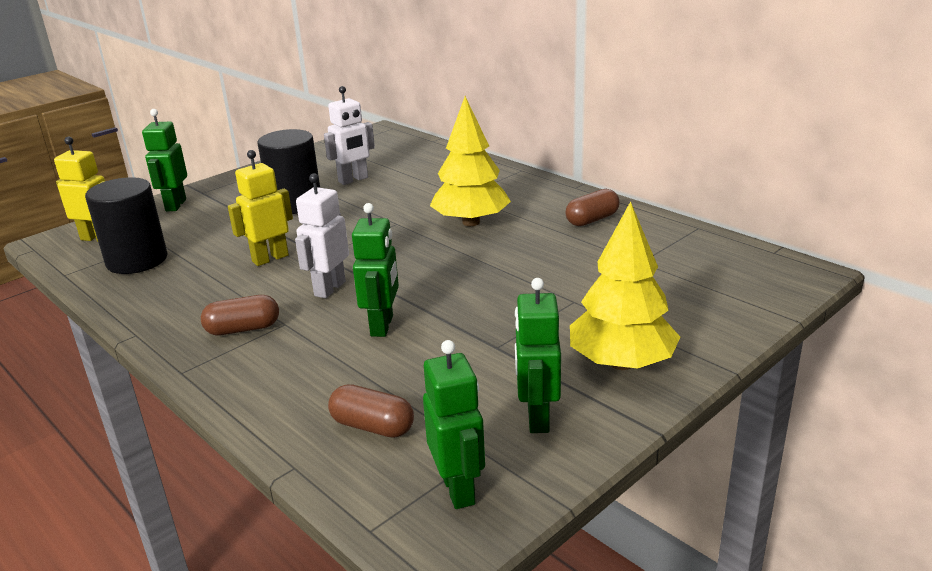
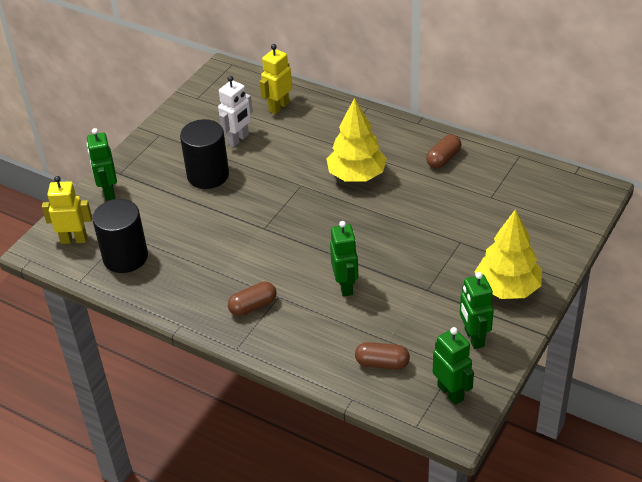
camera: 15 degrees left, 15 degrees up
yellow robot [228,150,293,266] -> yellow robot moved to [260,44,292,114]
white robot [295,173,349,298] -> none

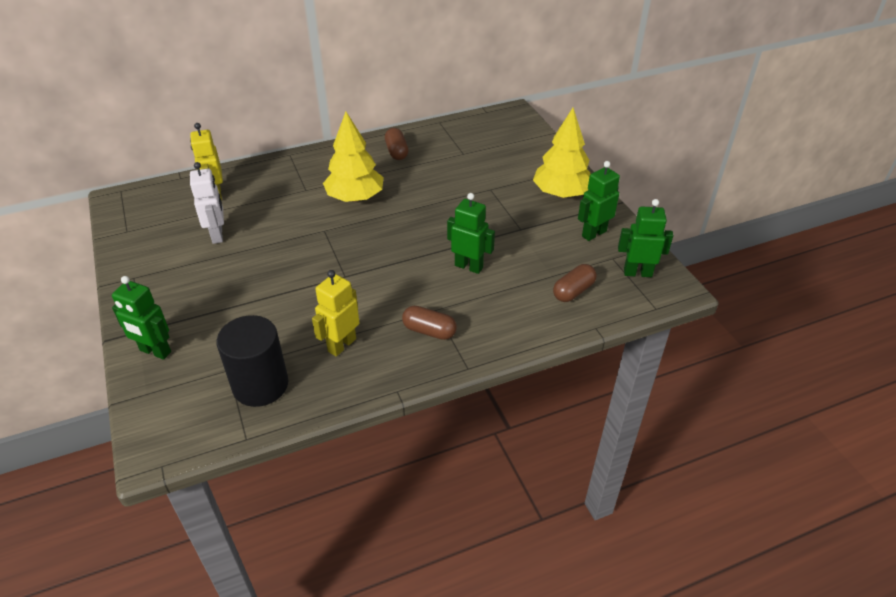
camera: 55 degrees left, 0 degrees up
yellow robot [42,176,92,244] -> yellow robot moved to [312,270,359,357]
black cylinder [180,119,229,189] -> none
brown capsule [228,281,276,316] -> brown capsule turned 75 degrees counterclockwise [402,306,457,340]
green robot [460,272,494,349] -> green robot turned 120 degrees clockwise [578,161,620,241]

